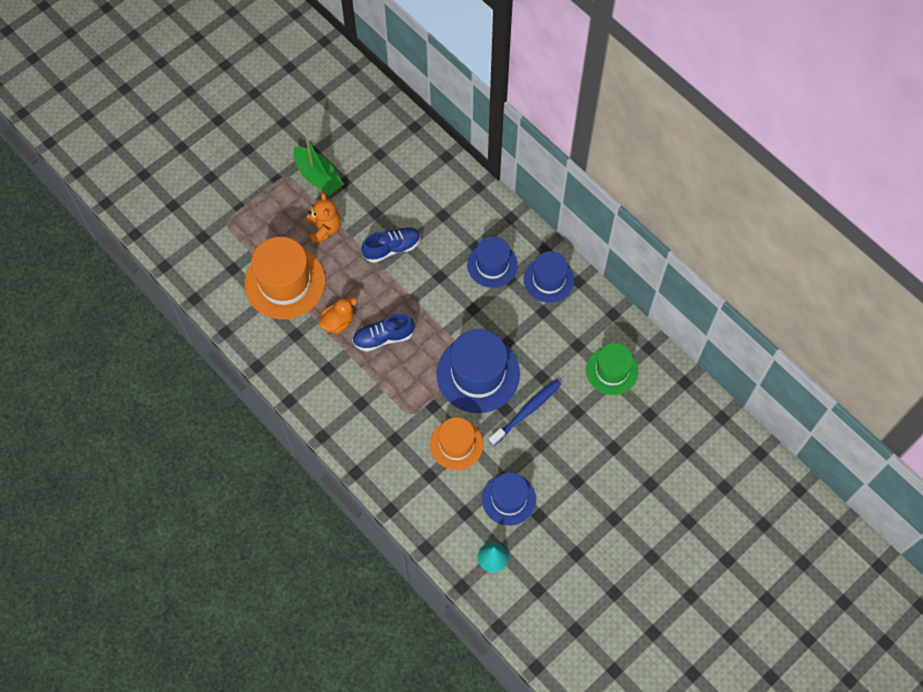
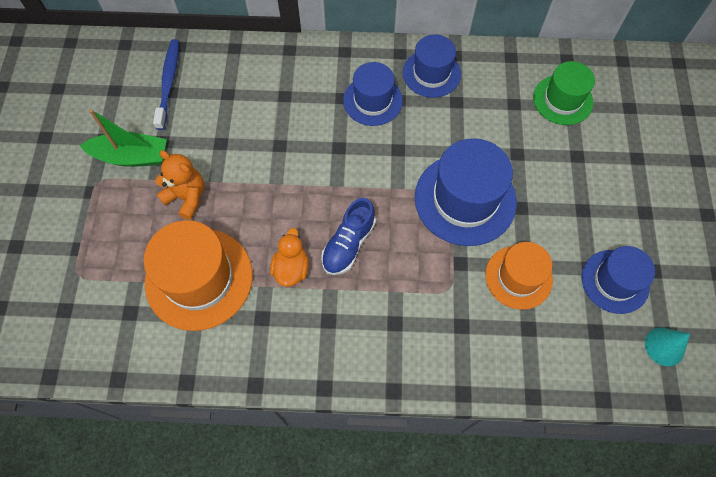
camera: 45 degrees left, 0 degrees up
blue shoe [361,227,420,263] -> none
blue toothbrush [489,379,562,446] -> blue toothbrush moved to [153,39,179,130]

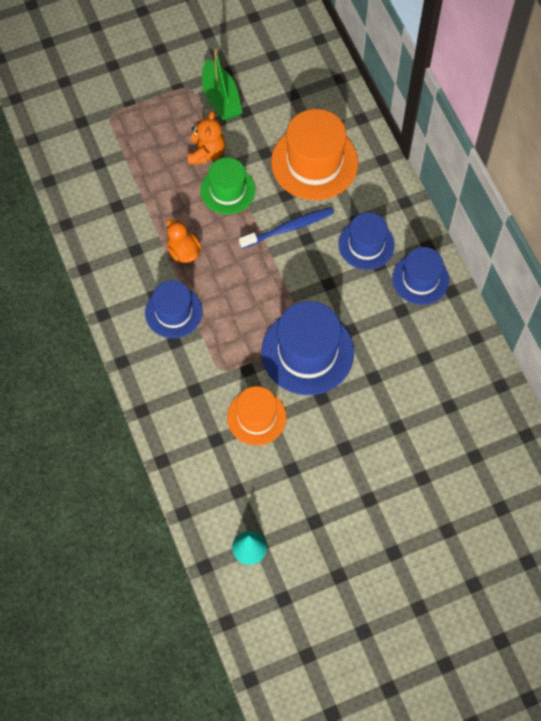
camera: 65 degrees right, 0 degrees up
orange hat [144,220,253,331] -> orange hat moved to [271,109,358,200]
blue toothbrush [153,39,179,130] -> blue toothbrush moved to [239,207,334,249]
orange duck [270,228,309,287] -> orange duck turned 105 degrees counterclockwise [166,219,202,263]
blue shoe [321,198,376,275] -> none
green hat [533,61,595,125] -> green hat moved to [200,157,255,215]
blue hat [582,246,655,314] -> blue hat moved to [145,280,202,338]

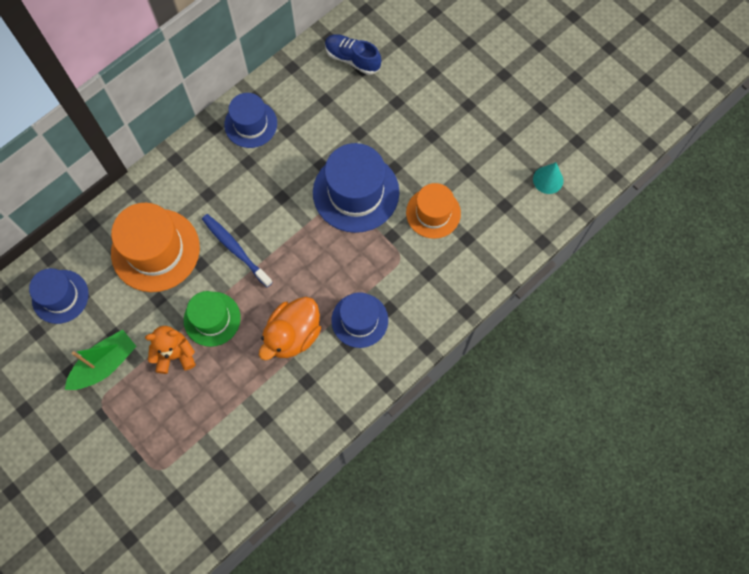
camera: 110 degrees left, 5 degrees up
orange duck [166,219,202,263] -> orange duck [259,297,321,360], size x1.57
blue hat [338,212,395,270] -> blue hat moved to [29,268,89,324]
none -> blue shoe [325,34,381,75]

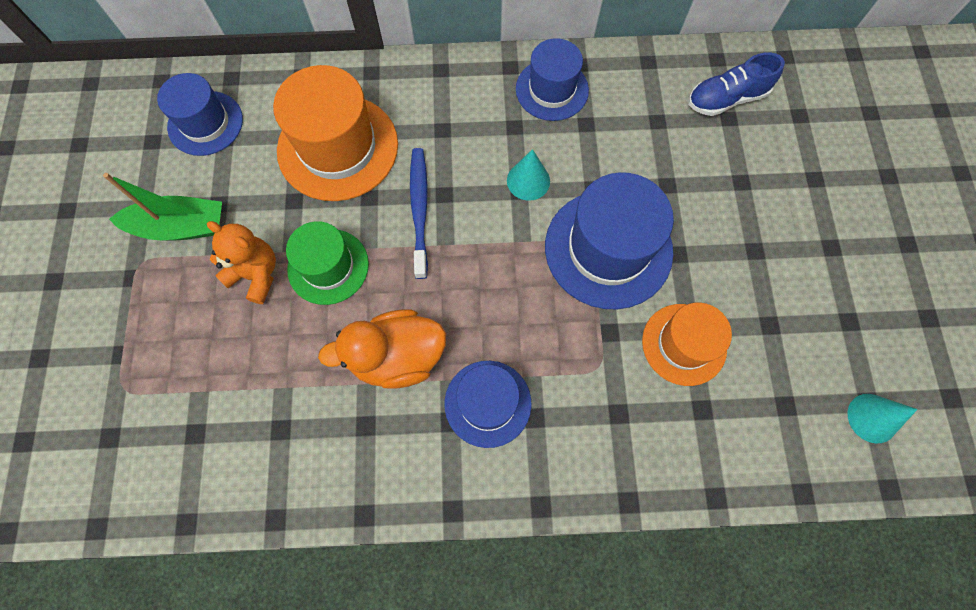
camera: 40 degrees right, 0 degrees up
blue shoe [325,34,381,75] -> blue shoe turned 90 degrees counterclockwise [688,52,785,116]
none -> turquoise cone [507,149,550,201]

